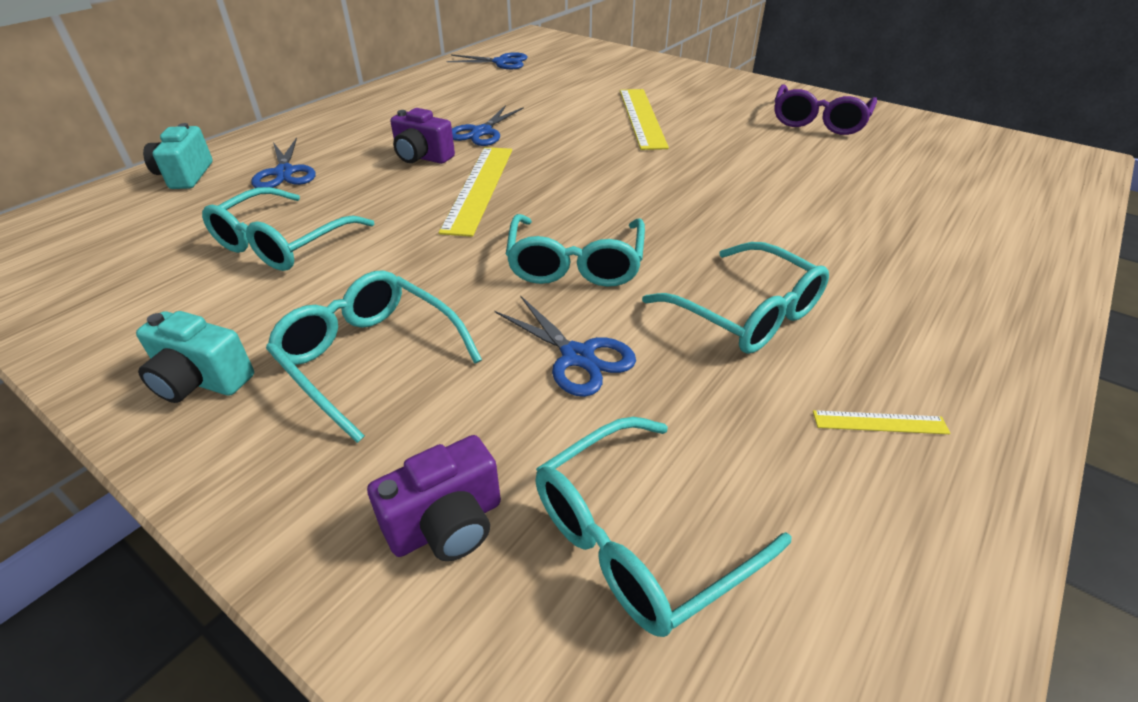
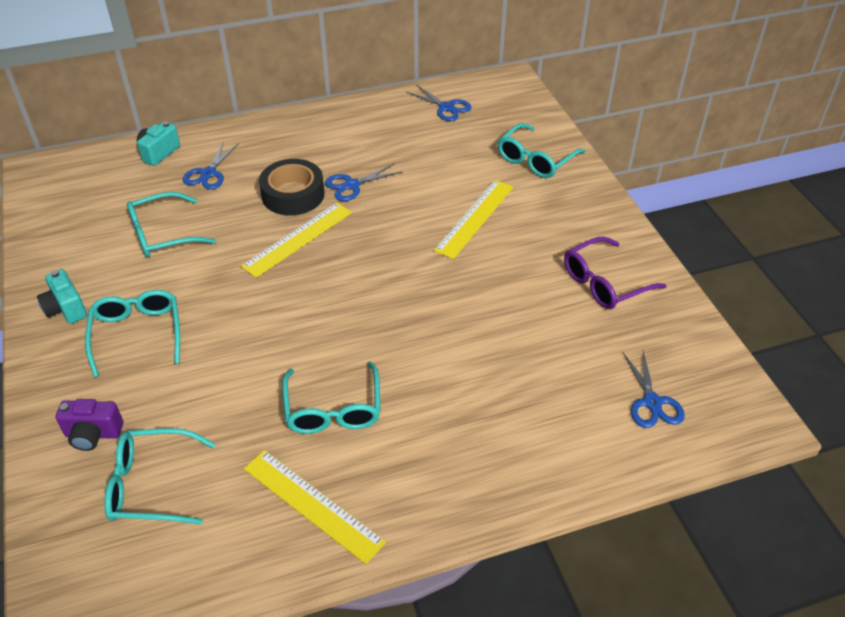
camera: 35 degrees right, 5 degrees up
purple camera [390,108,455,164] -> black tape [259,159,325,215]
blue scissors [495,295,636,397] -> blue scissors moved to [623,350,685,428]
turquoise glasses [506,214,645,287] -> turquoise glasses moved to [498,123,586,178]
yellow ruler [813,410,950,434] -> yellow ruler [244,450,386,564], size x2.22

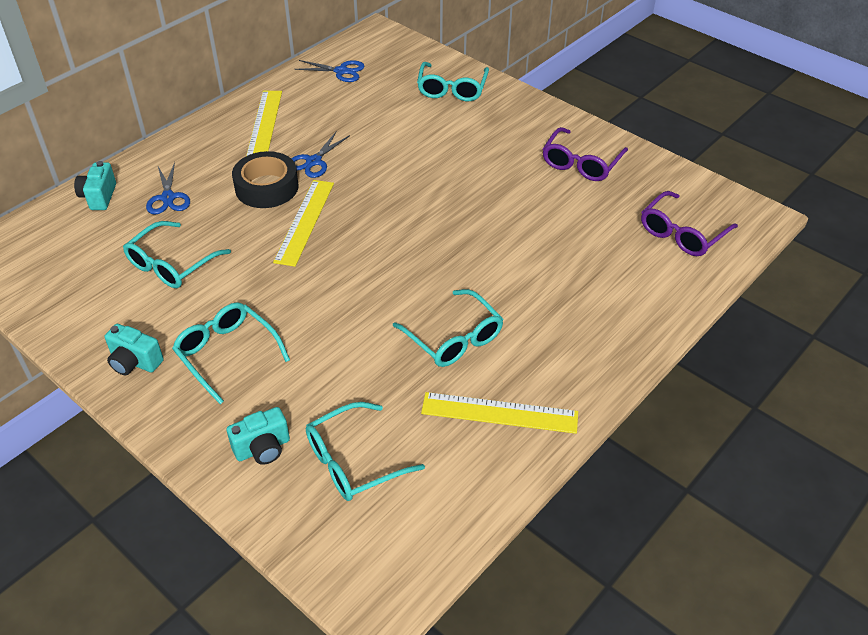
camera: 30 degrees left, 0 degrees up
purple camera [56,399,123,451] -> turquoise camera [226,407,290,465]
yellow ruler [434,180,513,259] -> yellow ruler moved to [246,91,282,156]
blue scissors [623,350,685,428] -> purple glasses [641,191,738,256]

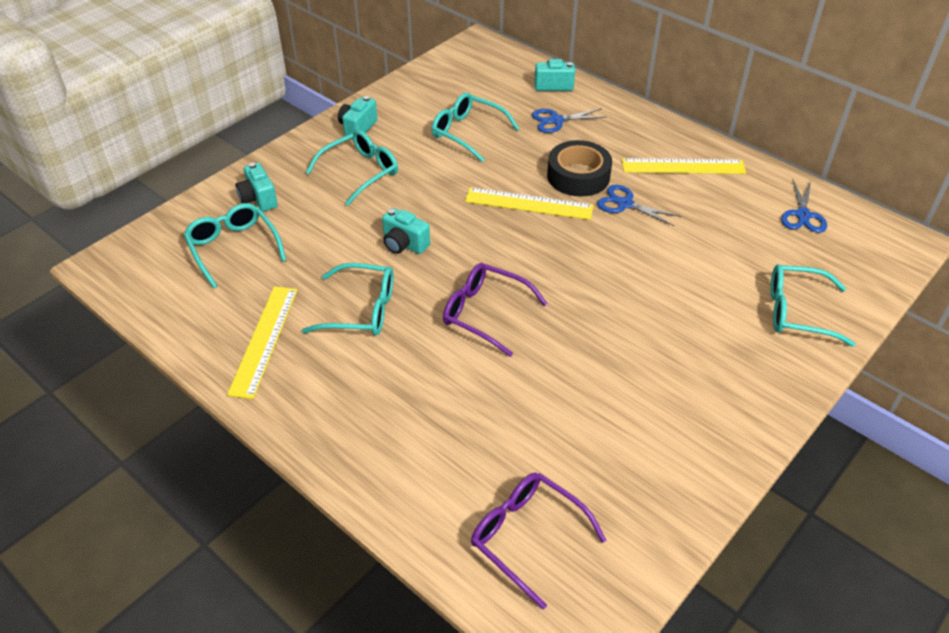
camera: 90 degrees right, 0 degrees up
turquoise glasses [393,289,503,367] -> turquoise glasses turned 135 degrees counterclockwise [302,263,394,336]
purple glasses [543,127,628,181] -> purple glasses moved to [443,263,548,357]
none -> turquoise camera [382,208,430,254]

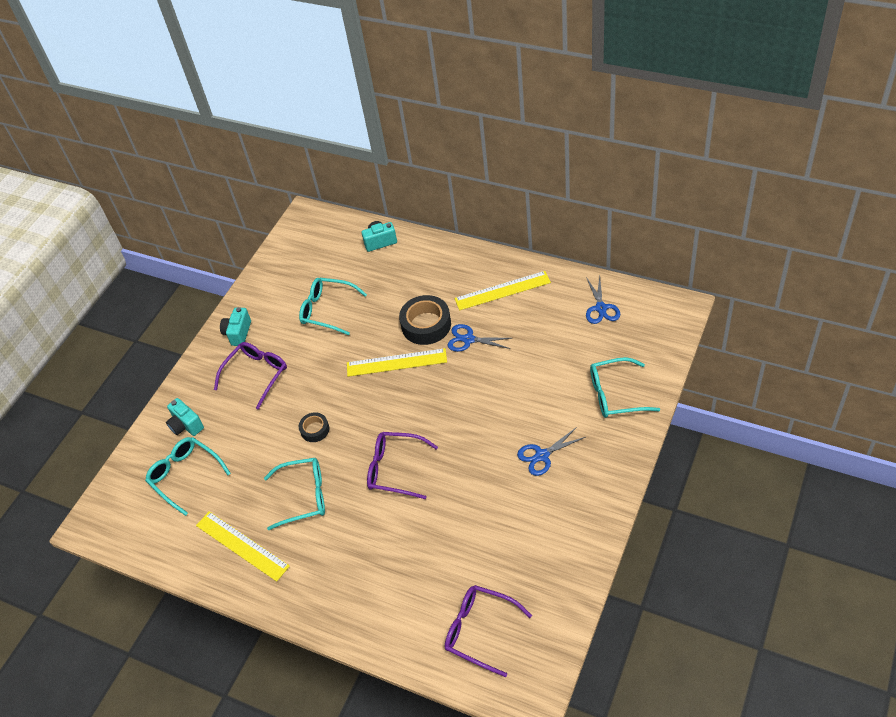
camera: 10 degrees left, 5 degrees up
yellow ruler [227,286,298,399] -> yellow ruler turned 45 degrees counterclockwise [196,511,290,582]
turquoise glasses [306,130,398,206] -> purple glasses [214,342,287,410]
turquoise camera [382,208,430,254] -> black tape [299,412,329,442]
blue scissors [532,108,606,133] -> blue scissors moved to [517,427,586,476]

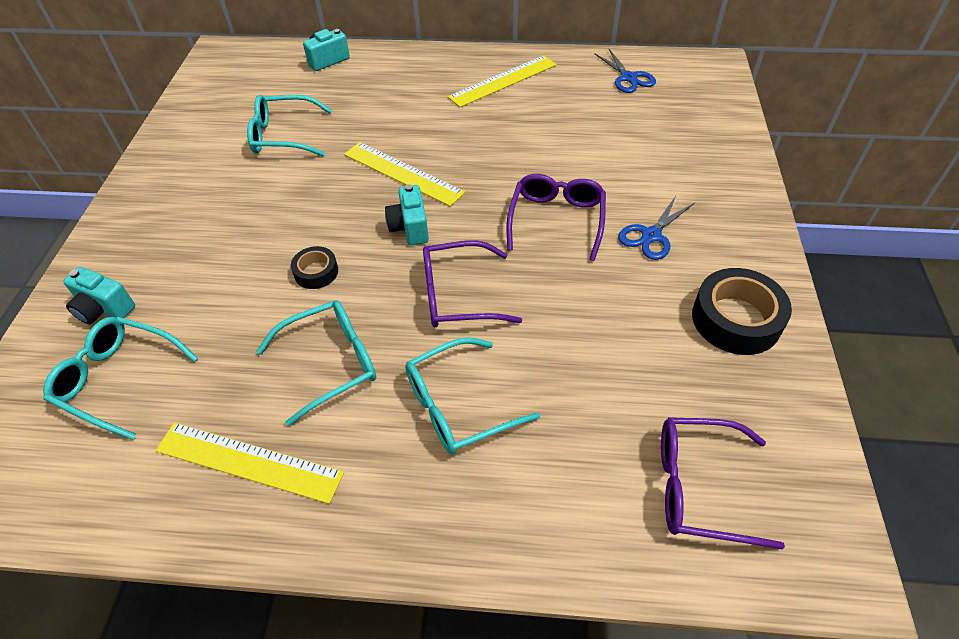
camera: 25 degrees left, 0 degrees up
purple glasses [214,342,287,410] -> purple glasses moved to [506,174,606,261]
turquoise camera [220,307,251,346] -> turquoise camera moved to [385,184,429,245]
yellow ruler [347,348,447,377] -> yellow ruler turned 60 degrees clockwise [344,142,465,206]
black tape [399,295,451,345] -> black tape moved to [692,268,792,355]
blue scissors [447,324,512,352] -> none
turquoise glasses [590,357,661,418] -> turquoise glasses moved to [405,337,540,454]

